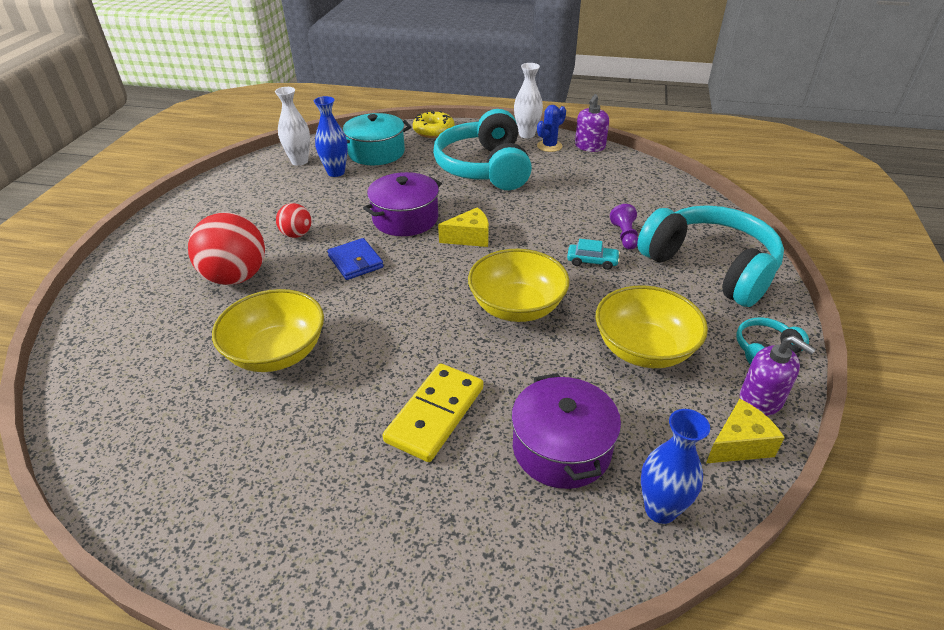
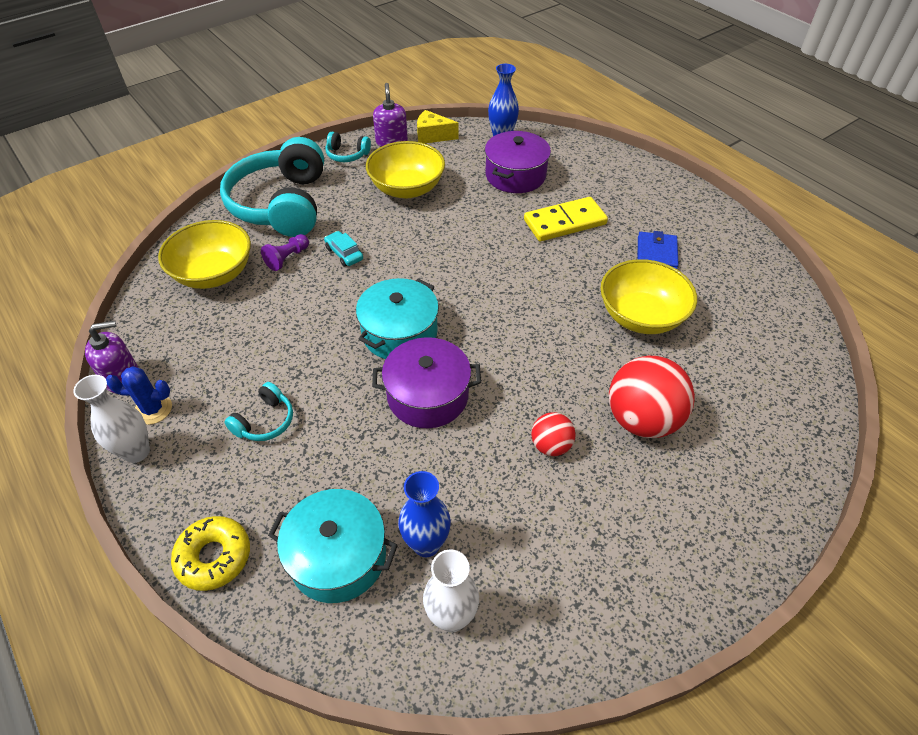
camera: 140 degrees left, 10 degrees up
blue wallet [327,238,384,280] -> blue wallet moved to [638,231,679,269]
turquoise headphones [433,109,532,190] -> turquoise headphones [224,382,293,441], size x0.42
yellow cheese [438,207,489,247] -> turquoise pot [356,278,439,359]
yellow bowl [468,249,570,322] -> yellow bowl moved to [158,220,251,289]

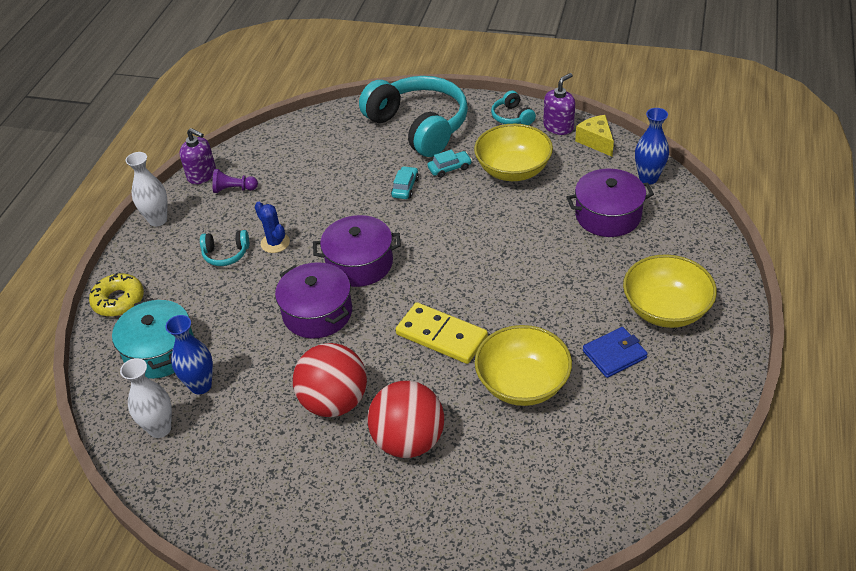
camera: 55 degrees right, 5 degrees down
blue cactus [106,366,172,425] -> blue cactus moved to [255,202,290,253]
yellow bowl [158,220,251,289] -> yellow bowl moved to [623,254,717,328]
turquoise headphones [220,137,324,237] -> turquoise headphones turned 90 degrees clockwise [359,76,468,157]
purple pawn [261,234,309,271] -> purple pawn moved to [212,169,258,193]
turquoise pot [356,278,439,359] -> purple pot [313,215,401,287]
yellow domino [524,197,608,241] -> yellow domino moved to [395,302,488,364]
red ball [531,412,576,456] -> red ball [293,343,367,417], size x1.90
none -> turquoise car [427,150,472,178]

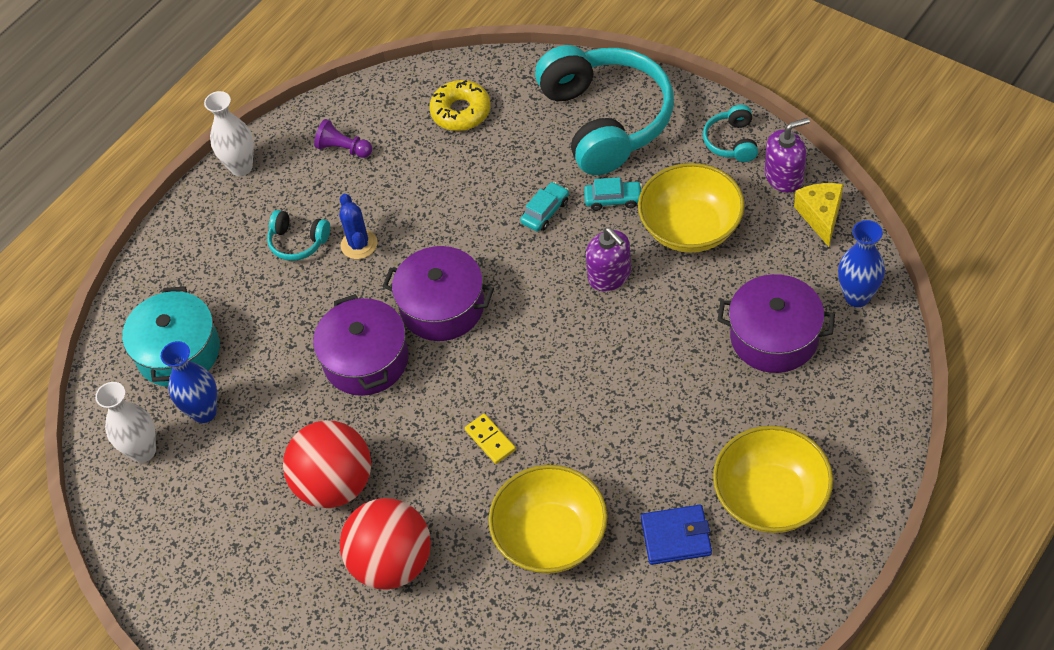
camera: 25 degrees right, 10 degrees up
yellow donut [89,273,144,317] -> yellow donut moved to [430,80,491,131]
purple soap dispenser [179,128,216,184] -> purple soap dispenser moved to [586,227,631,292]
yellow domino [395,302,488,364] -> yellow domino [465,414,516,464], size x0.50

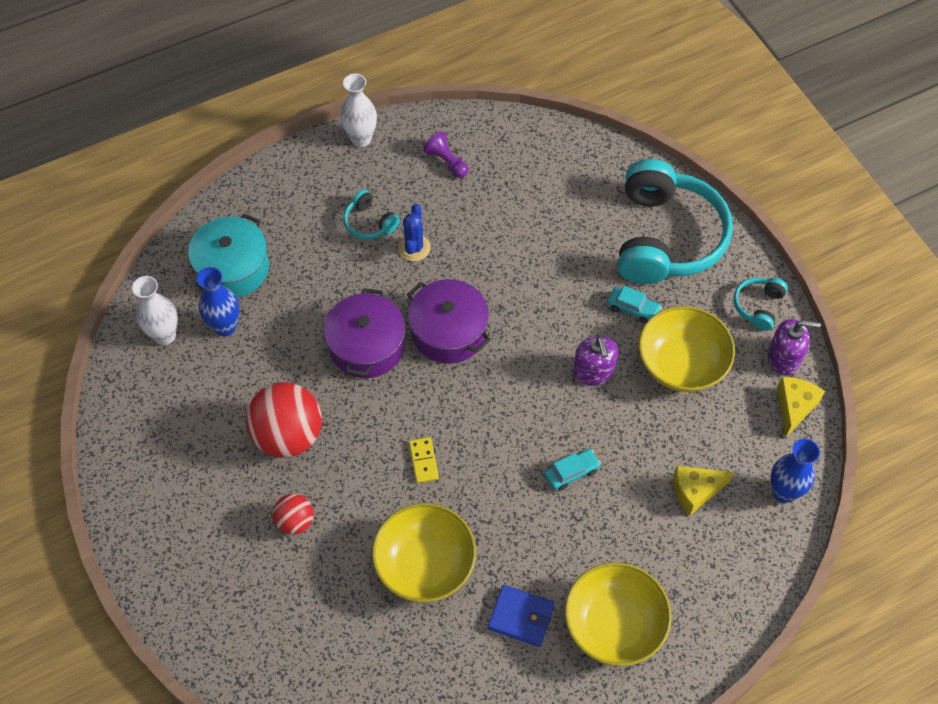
camera: 20 degrees right, 5 degrees up
red ball [340,498,431,590] -> red ball [273,494,314,535], size x0.53
yellow donut [430,80,491,131] -> none
turquoise car [520,182,569,231] -> turquoise car moved to [544,449,601,491]
purple pot [717,274,835,373] -> yellow cheese [673,466,734,516]

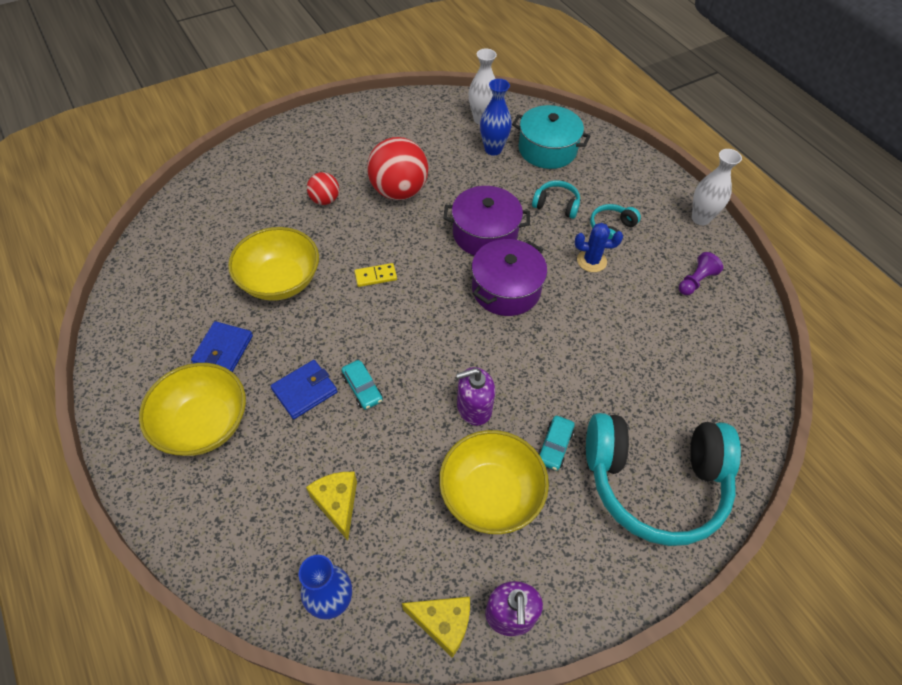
camera: 85 degrees right, 5 degrees down
turquoise headphones [733,278,788,331] -> turquoise headphones moved to [532,181,580,219]
none -> blue wallet [271,360,337,419]

